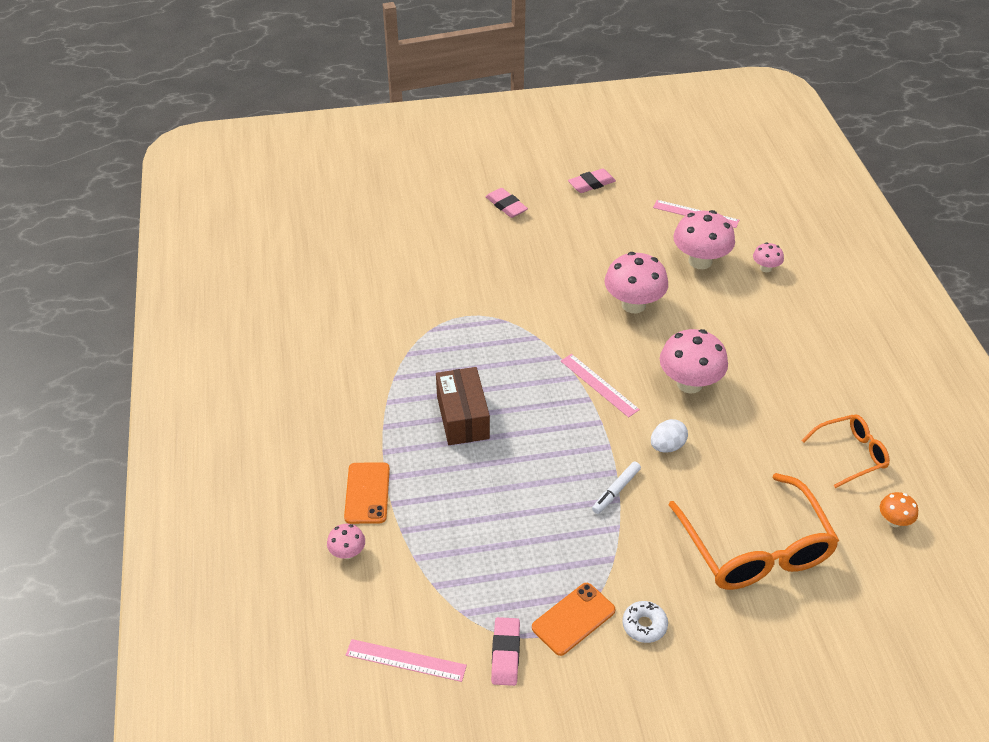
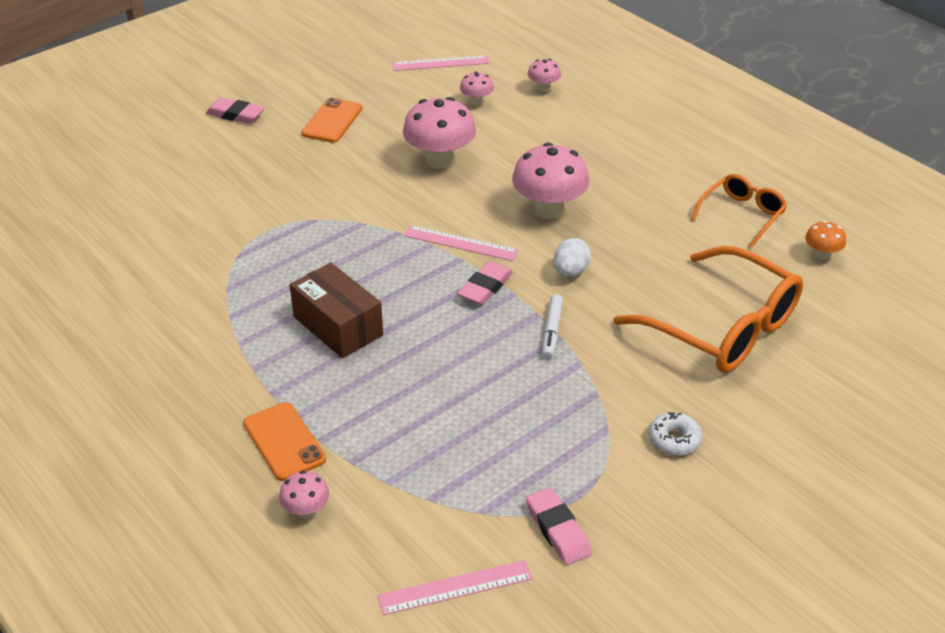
camera: 30 degrees left, 5 degrees down
orange phone [532,583,615,656] -> orange phone moved to [302,98,362,143]
pink eraser [568,168,616,193] -> pink eraser moved to [457,261,513,305]
pink mushroom [673,210,735,269] -> pink mushroom [460,71,494,106], size x0.50

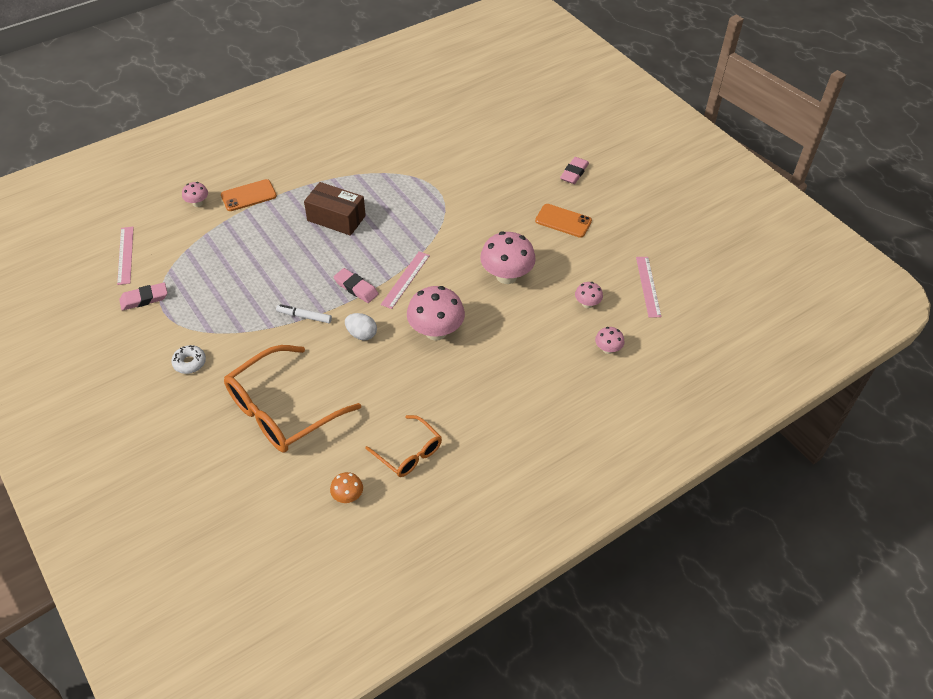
camera: 95 degrees right, 10 degrees up
brown box [290,262,383,358] -> brown box turned 60 degrees clockwise [304,182,366,236]

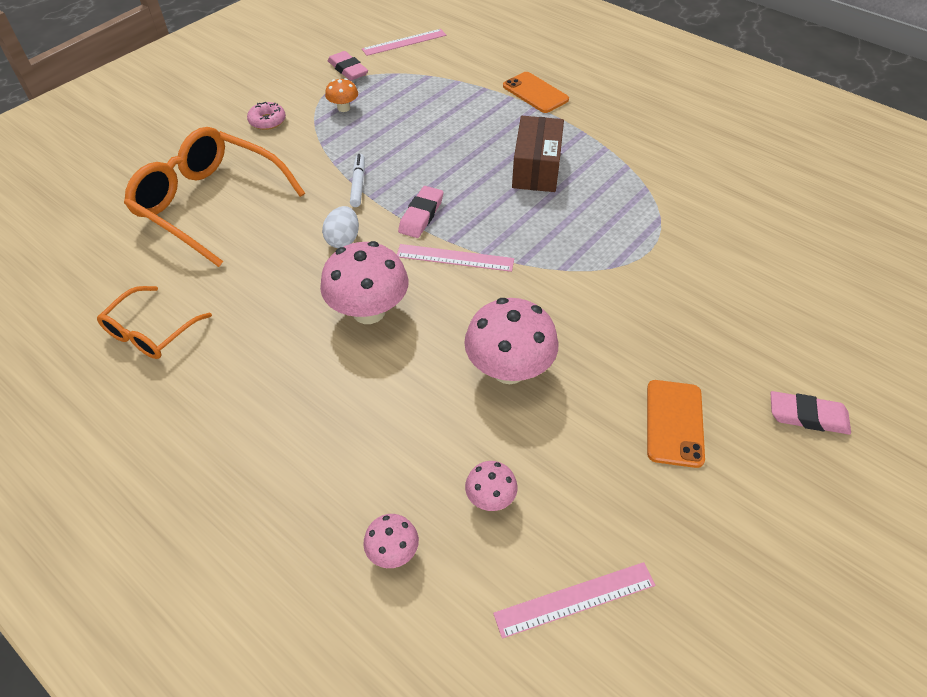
camera: 75 degrees right, 0 degrees up
white donut [171,345,206,374] -> pink donut [247,102,286,130]
pink mushroom [182,182,208,207] -> none
orange mushroom [330,472,363,503] -> orange mushroom moved to [325,78,358,112]

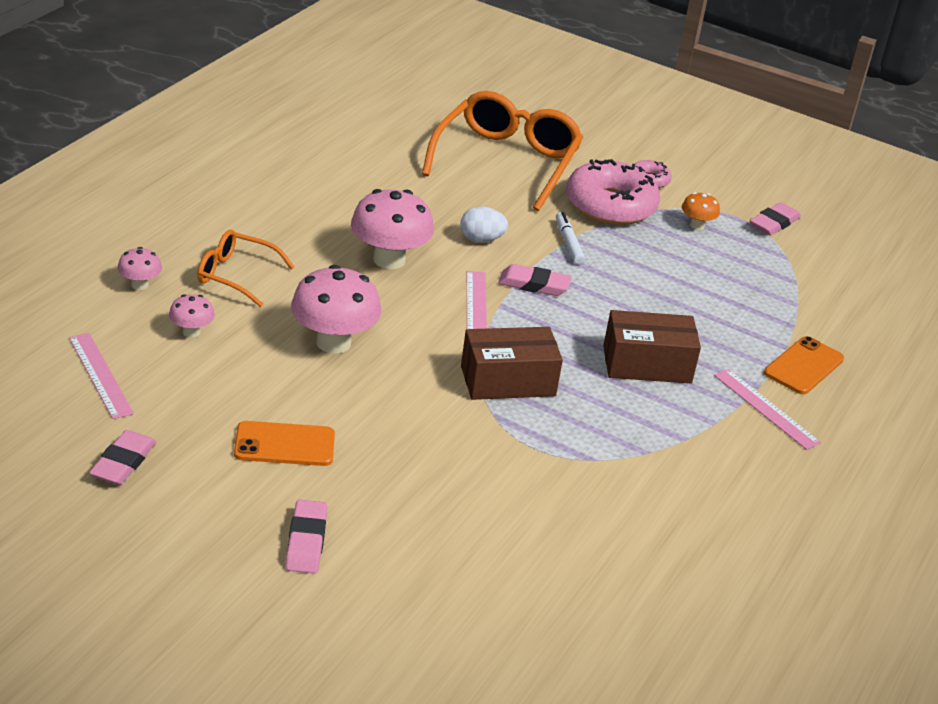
camera: 75 degrees right, 15 degrees down
orange glasses [97,286,212,359] -> orange glasses moved to [197,230,294,307]
white marker [350,154,365,207] -> white marker turned 90 degrees counterclockwise [556,212,585,264]
pink ruler [362,29,446,56] -> pink ruler moved to [714,369,821,450]
none -> pink eraser [89,430,156,485]
none -> brown box [461,327,563,400]
none -> pink donut [566,159,660,225]

